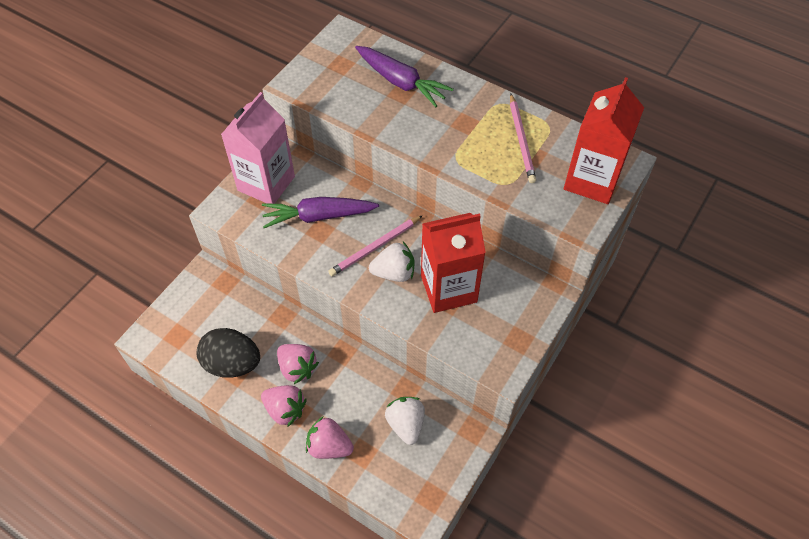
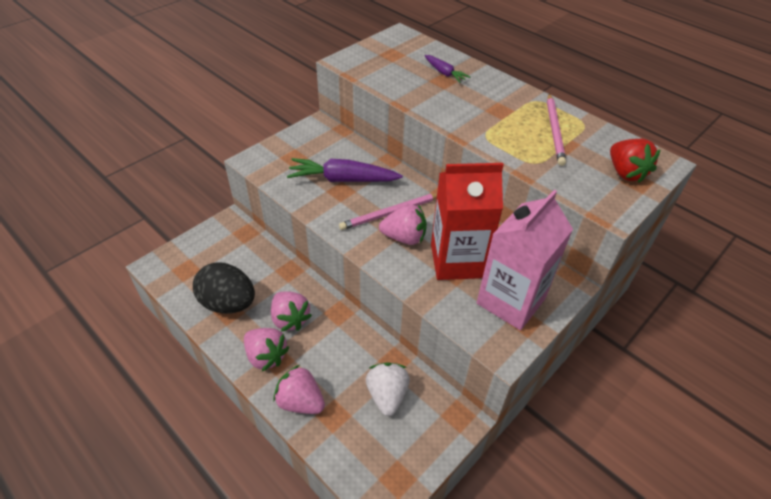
camera: 10 degrees right, 10 degrees down
pink carton [221,92,295,204] -> pink carton moved to [477,190,573,330]
purple carrot [355,46,454,107] -> purple carrot [425,55,470,83], size x0.54
white strawberry [369,242,415,282] -> pink strawberry [379,204,427,245]
red carton [564,77,644,204] -> red strawberry [610,139,660,183]

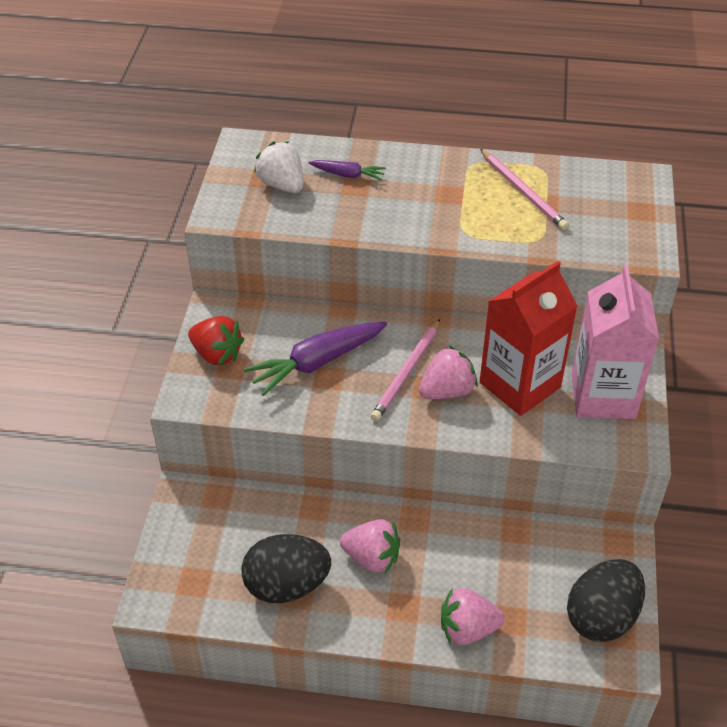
camera: 35 degrees left, 0 degrees up
pink strawberry [244,328,289,371] -> none
white strawberry [366,362,410,416] -> white strawberry moved to [254,142,303,193]
red strawberry [610,139,660,183] -> red strawberry moved to [188,316,244,366]
none -> black egg [567,559,645,642]

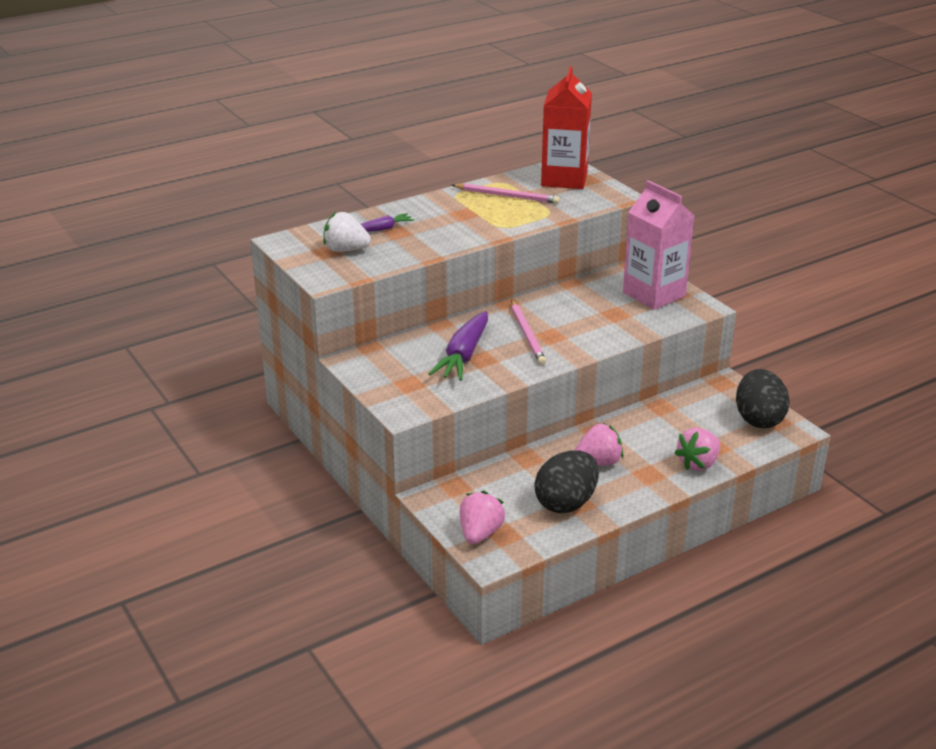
camera: 40 degrees left, 15 degrees down
red strawberry [188,316,244,366] -> none
pink strawberry [419,346,478,399] -> pink strawberry moved to [460,491,505,544]
red carton [480,261,578,416] -> red carton moved to [541,66,592,189]

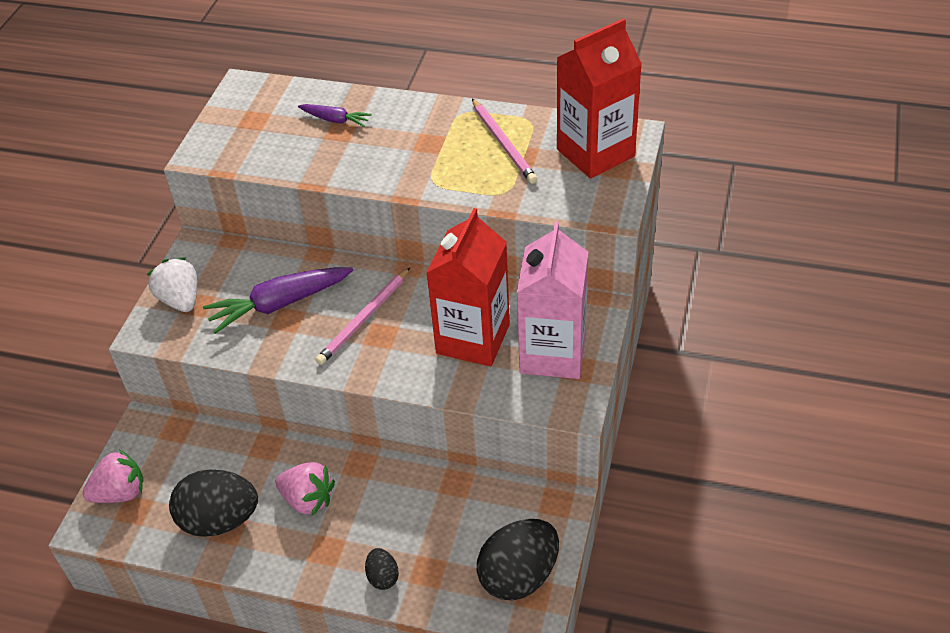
camera: 50 degrees right, 15 degrees up
white strawberry [323,212,371,252] -> white strawberry moved to [147,257,197,312]
pink strawberry [674,428,720,471] -> black egg [365,548,399,590]
none -> red carton [426,208,510,366]

